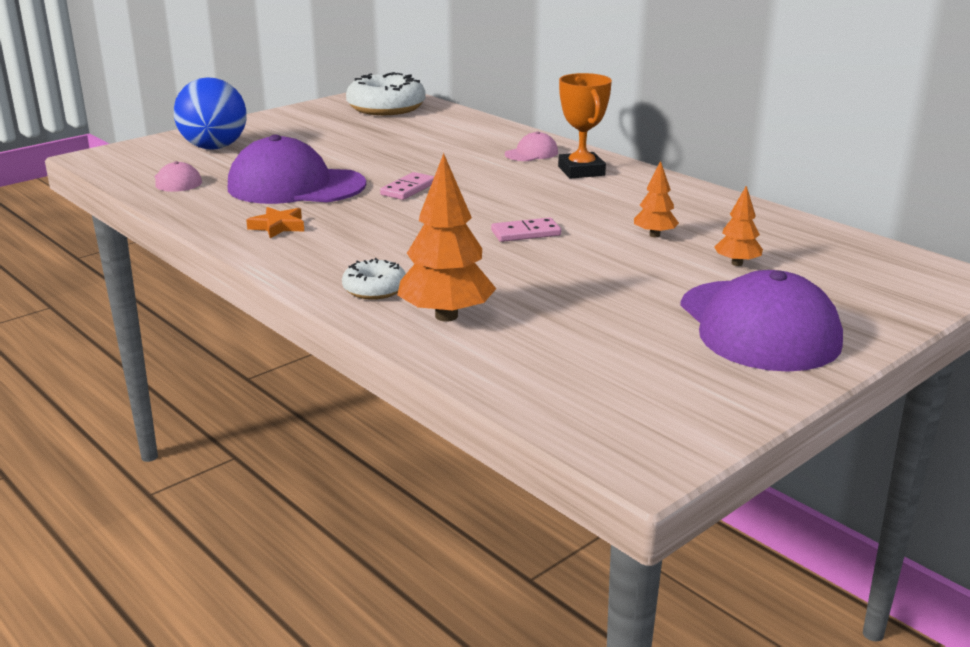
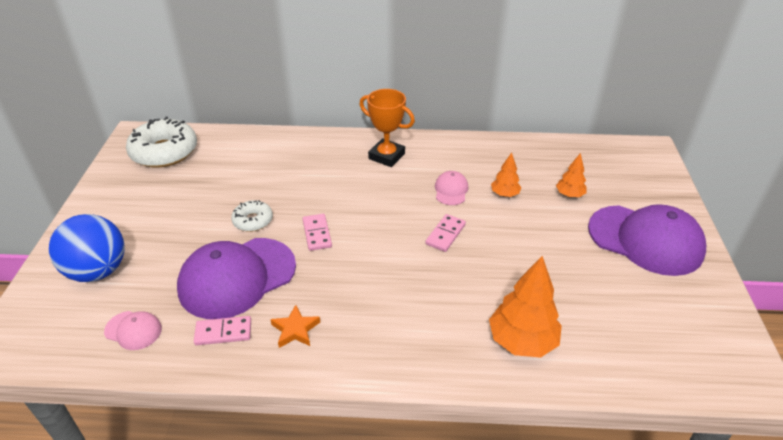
camera: 45 degrees left, 15 degrees up
white donut [342,258,406,300] -> white donut moved to [231,200,273,232]
pink cap [505,131,558,161] -> pink cap moved to [435,171,468,205]
none -> pink domino [194,316,251,345]

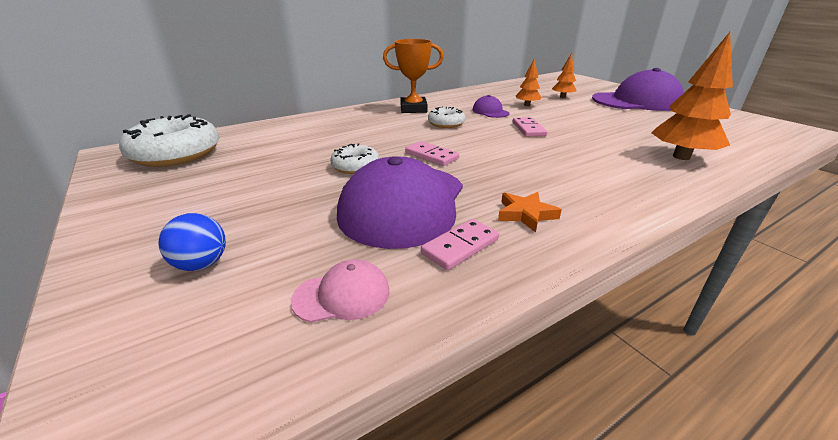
camera: 35 degrees left, 10 degrees down
blue ball [49,214,125,282] -> blue ball [158,213,226,271], size x0.52
pink cap [435,171,468,205] -> purple cap [472,95,510,118]
none -> white donut [428,106,465,128]

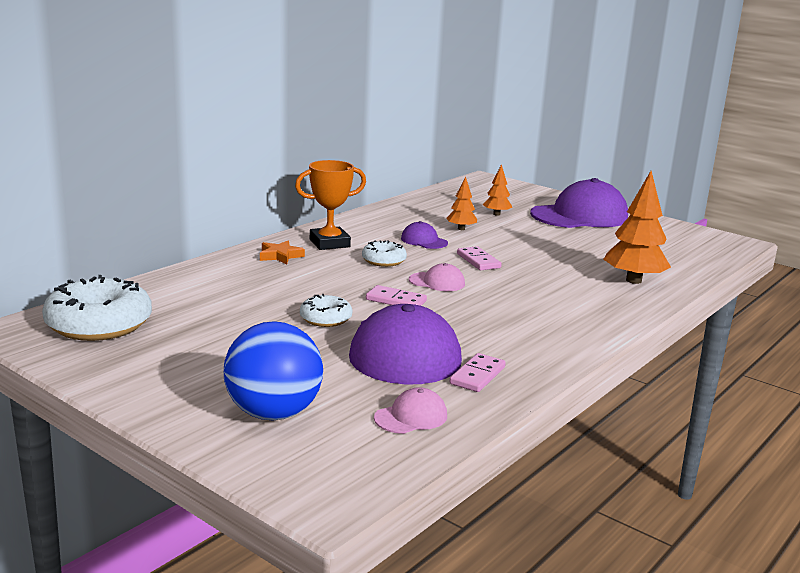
camera: 20 degrees left, 10 degrees down
blue ball [158,213,226,271] -> blue ball [224,321,323,421], size x1.94
orange star [498,192,562,233] -> orange star moved to [260,240,305,264]
none -> pink cap [409,263,465,291]

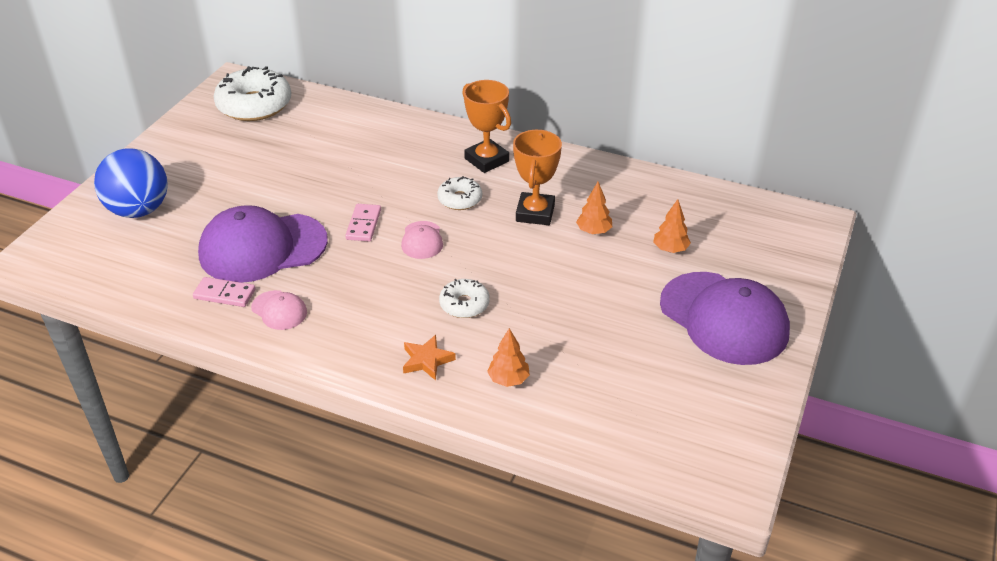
camera: 75 degrees right, 20 degrees up
orange star [260,240,305,264] -> orange star moved to [403,335,456,381]
white donut [300,294,352,327] -> white donut moved to [439,279,490,318]
pink cap [374,387,447,434] -> pink cap moved to [251,290,307,330]
purple cap [401,221,448,249] -> orange trophy [513,130,562,225]
pink domino [457,246,501,270] -> none
orange tree [603,171,671,284] -> orange tree [487,328,530,387], size x0.54

